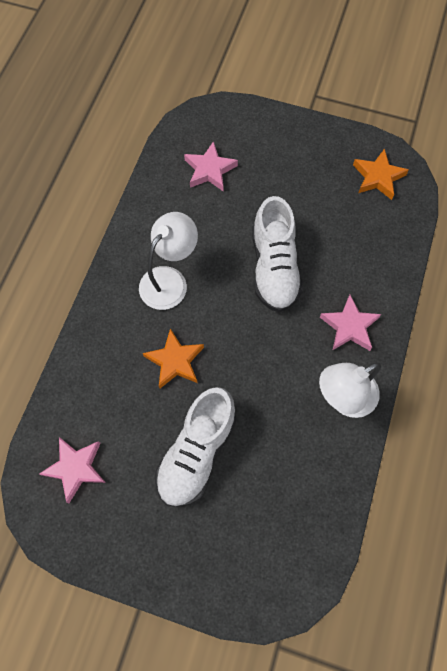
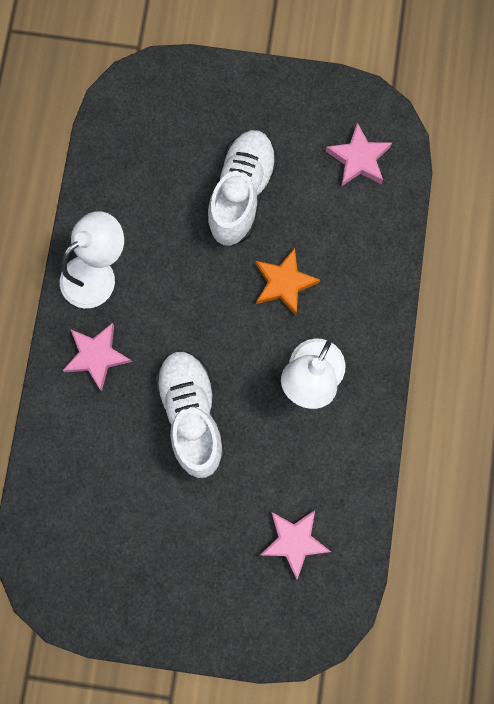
camera: 170 degrees right, 10 degrees up
orange star [353,149,409,200] -> none

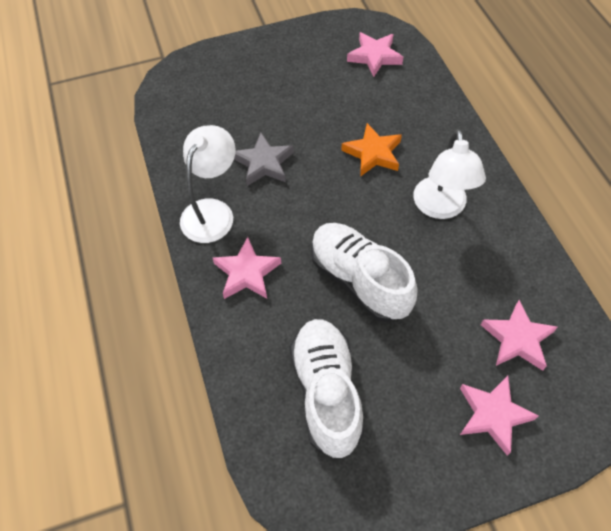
camera: 25 degrees left, 20 degrees down
white shoe [206,130,278,246] -> white shoe moved to [290,319,364,458]
none -> grey star [234,133,294,186]
none -> pink star [460,376,538,456]

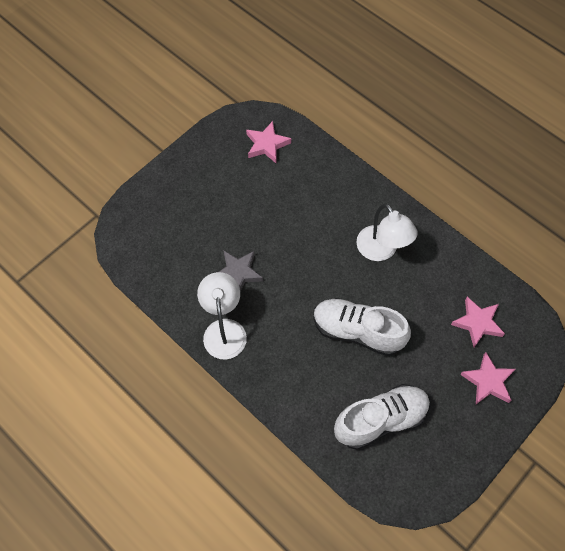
camera: 30 degrees left, 5 degrees up
pink star [213,237,281,299] -> none
white shoe [290,319,364,458] -> white shoe turned 105 degrees clockwise [334,384,430,450]
orange star [341,123,402,177] -> none

